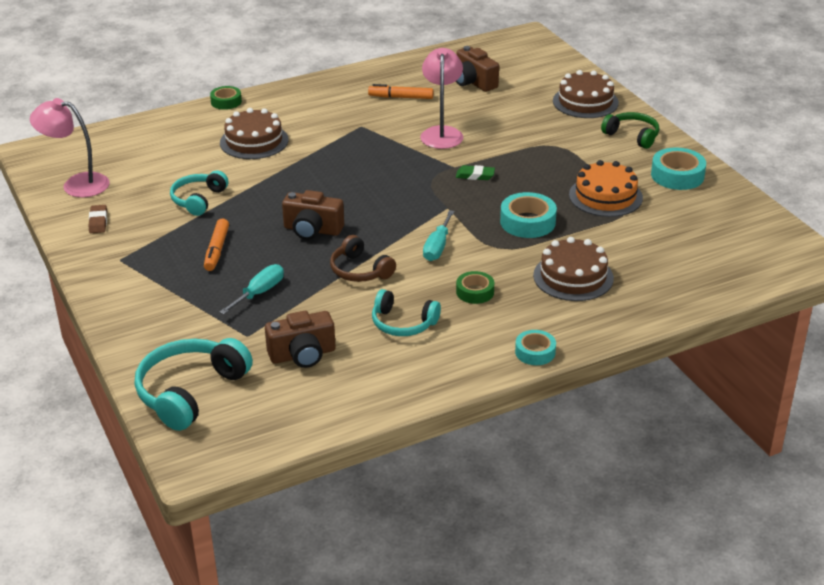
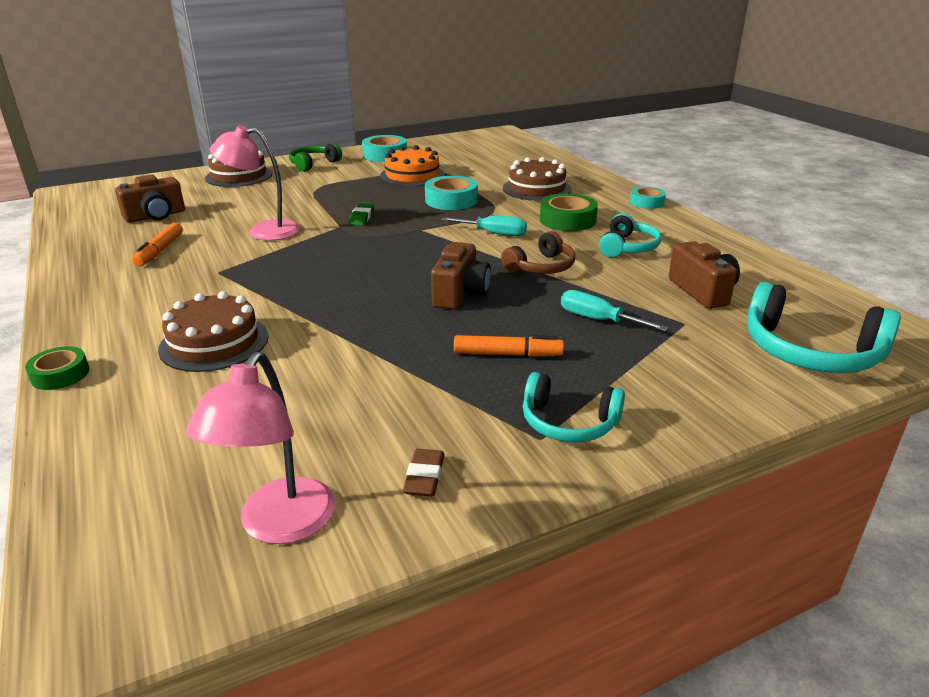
camera: 90 degrees left, 5 degrees down
brown eraser [88,205,107,233] -> brown eraser turned 75 degrees counterclockwise [403,449,445,496]
turquoise headphones [170,170,228,216] -> turquoise headphones moved to [523,372,625,442]
green tape [456,271,494,304] -> green tape [540,193,598,231], size x1.57

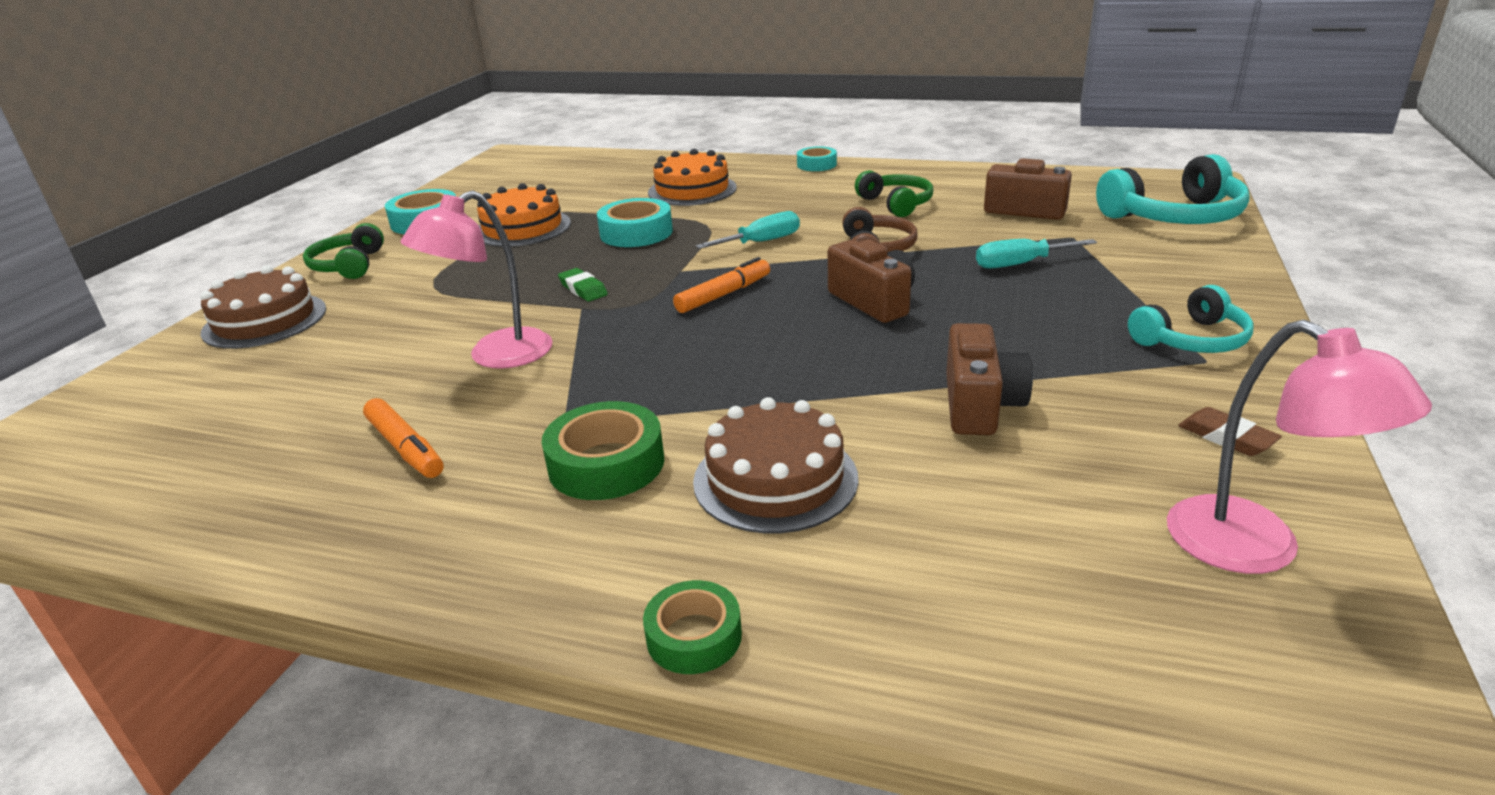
camera: 45 degrees left, 0 degrees up
brown camera [115,175,185,223] -> brown camera moved to [946,323,1033,435]
orange marker [454,335,564,357] -> orange marker moved to [673,257,770,313]
brown cake [503,157,571,201] -> orange cake [648,149,737,206]
green tape [540,193,598,231] -> green tape moved to [542,401,664,500]
turquoise headphones [599,213,661,257] -> green headphones [855,170,933,217]

